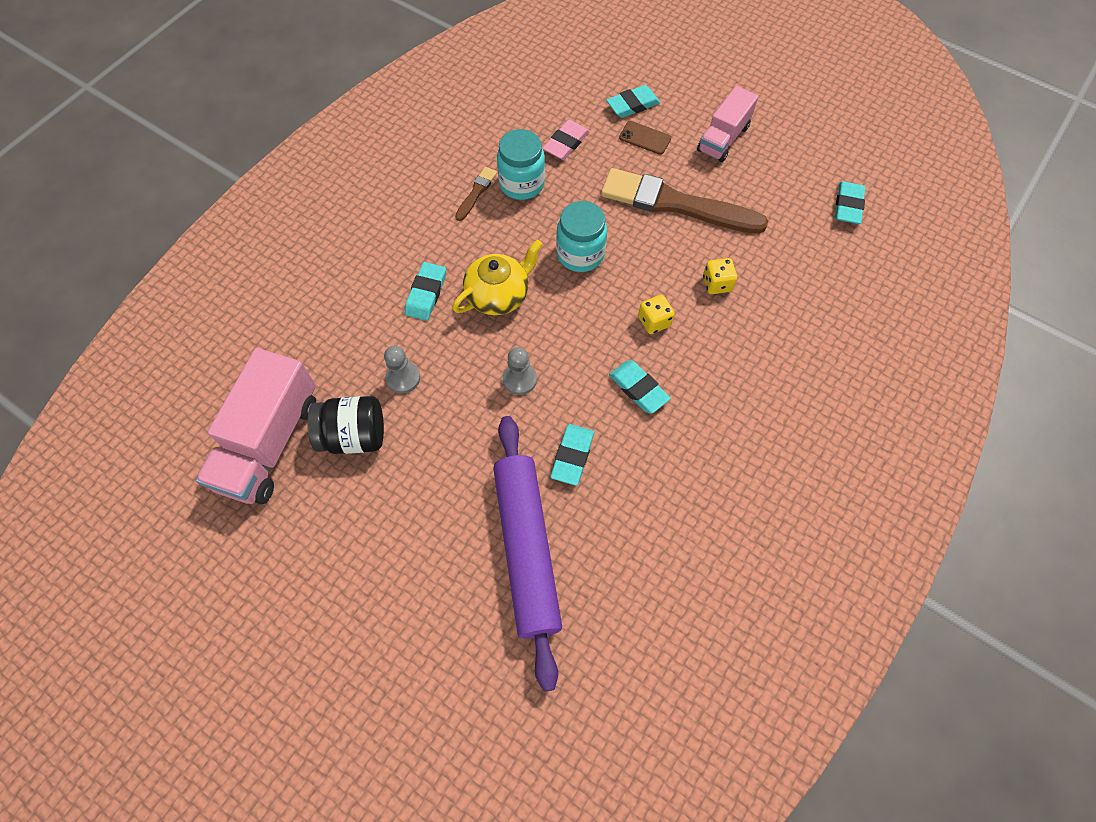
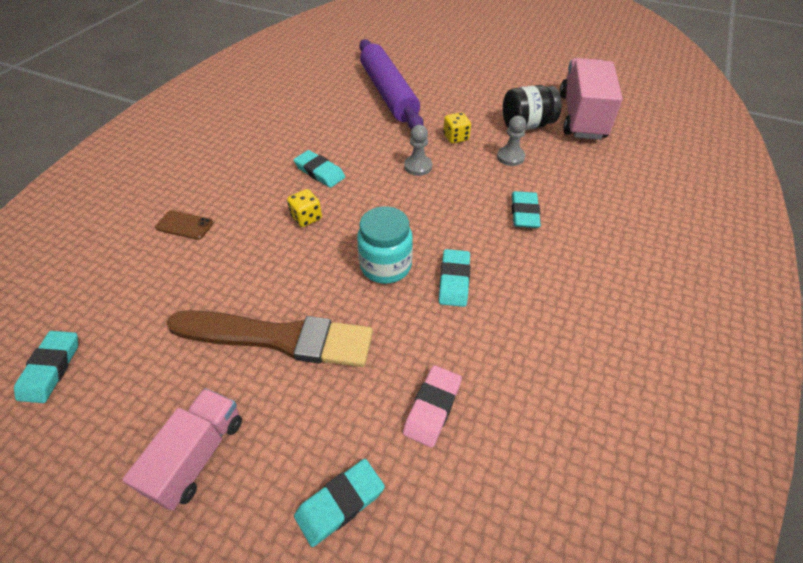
camera: 170 degrees right, 15 degrees down
yellow teapot [452,239,543,315] -> none
brown brush [455,167,497,221] -> none
turquoise jar [497,129,545,200] -> none
turquoise eraser [550,424,594,486] -> turquoise eraser moved to [439,249,470,307]
brown phone [619,121,671,155] -> brown phone moved to [155,210,214,240]
yellow dice [703,258,737,294] -> yellow dice moved to [443,112,471,143]

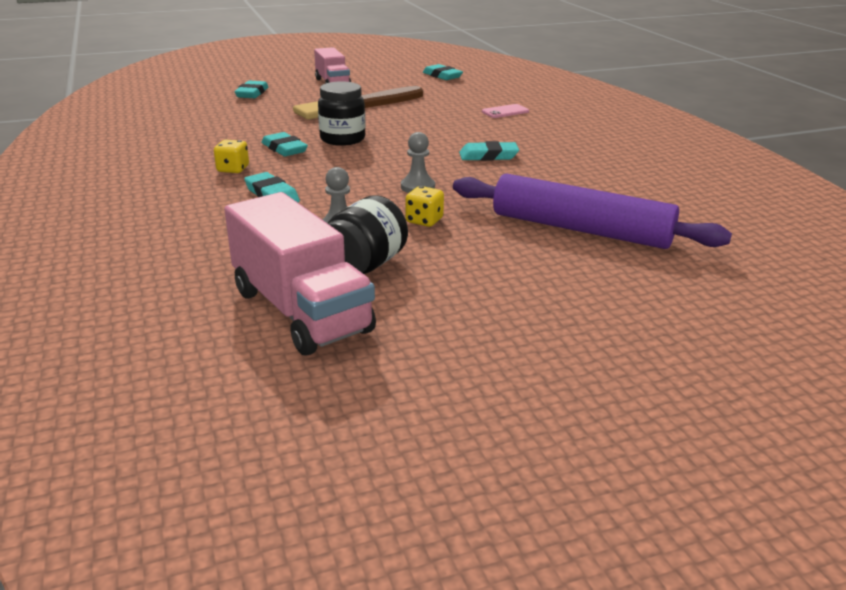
camera: 135 degrees right, 20 degrees down
brown phone [155,210,214,240] -> pink phone [482,104,529,118]
yellow dice [287,189,322,227] -> yellow dice moved to [214,140,249,173]
turquoise jar [357,206,413,284] -> black jar [318,81,366,146]
pink eraser [403,365,462,448] -> none

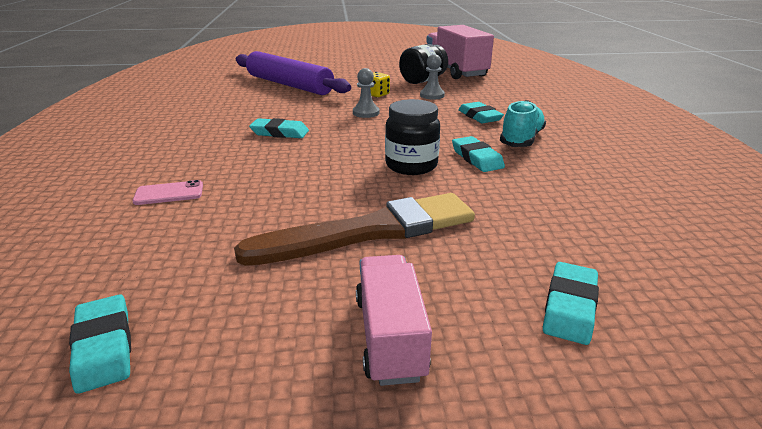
camera: 165 degrees left, 0 degrees up
yellow dice [214,140,249,173] -> turquoise shoe [500,100,546,147]

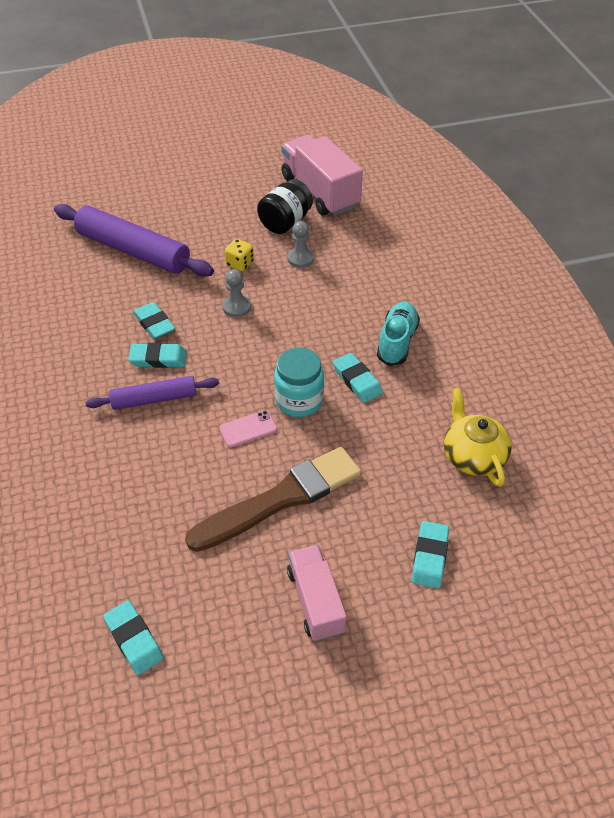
camera: 10 degrees left, 20 degrees up
pink phone [132,180,203,205] -> pink phone moved to [219,410,277,447]
black jar [385,99,440,175] -> turquoise jar [274,348,324,417]
turquoise eraser [458,102,504,123] -> turquoise eraser moved to [133,302,175,339]
none -> purple rolling pin [86,376,219,410]
none -> yellow teapot [444,388,512,487]

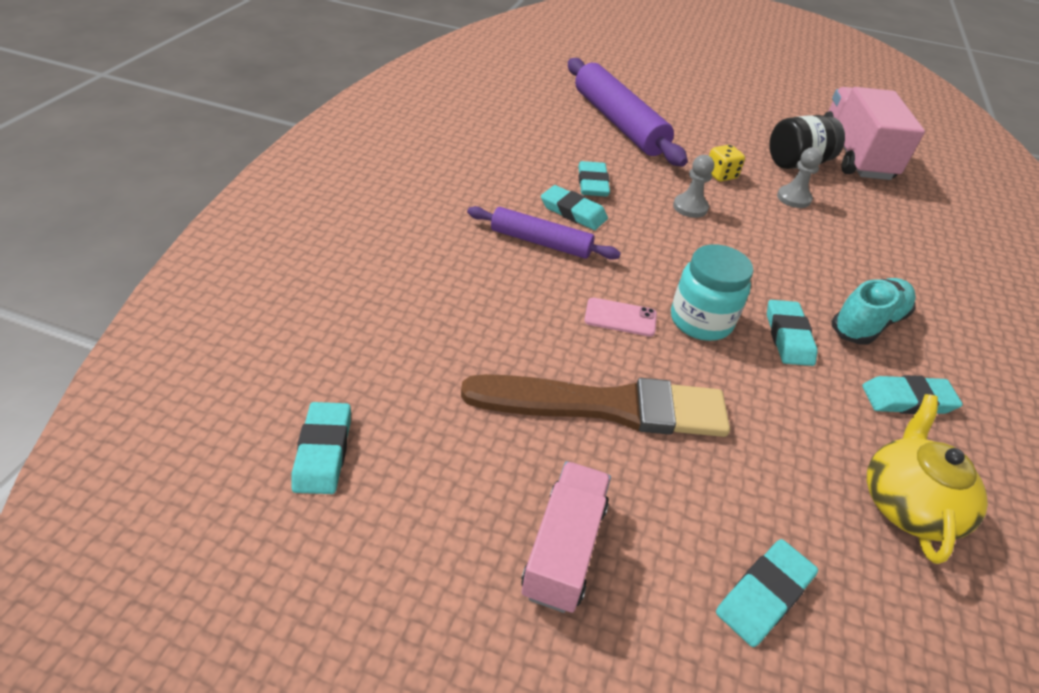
camera: 30 degrees right, 5 degrees down
none -> turquoise eraser [862,375,963,414]

